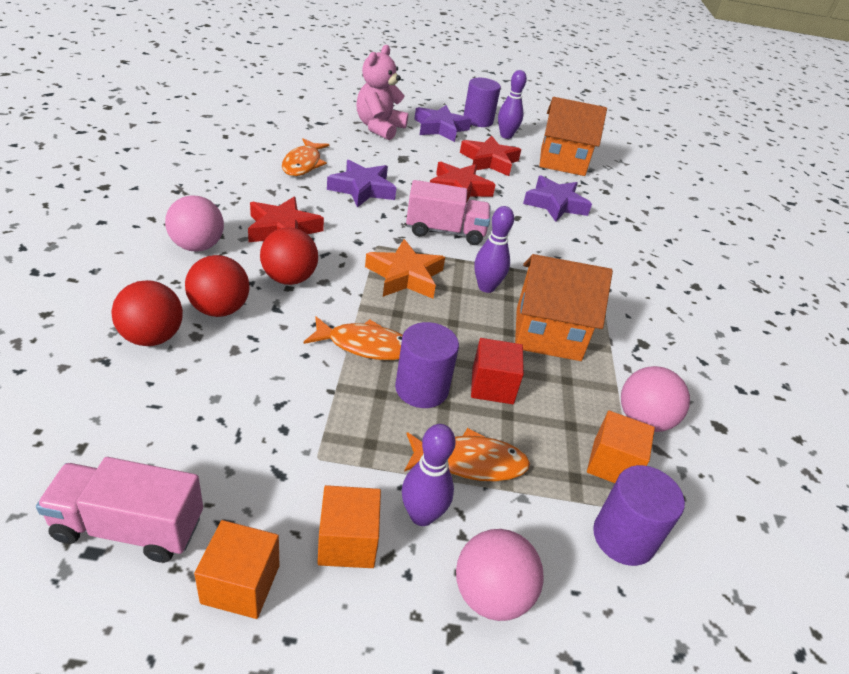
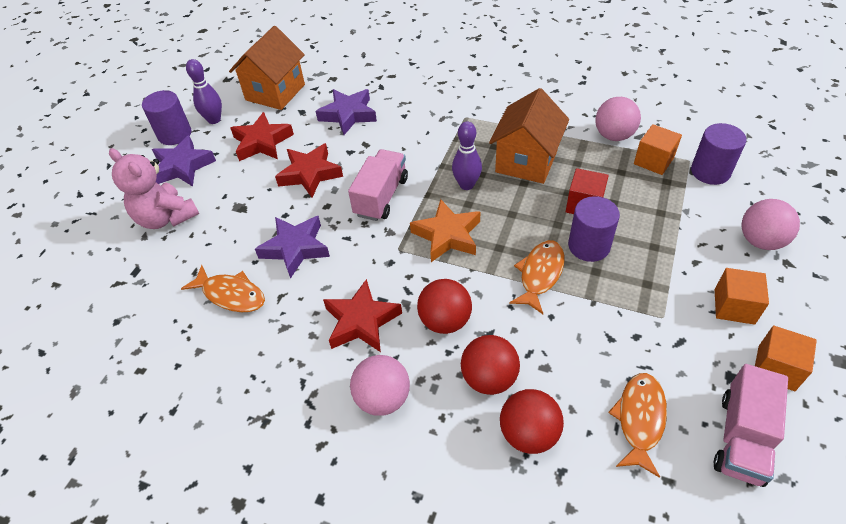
camera: 65 degrees left, 10 degrees up
purple bowling pin [402,424,456,526] -> none
orange fish [404,428,530,481] -> orange fish moved to [608,373,667,478]

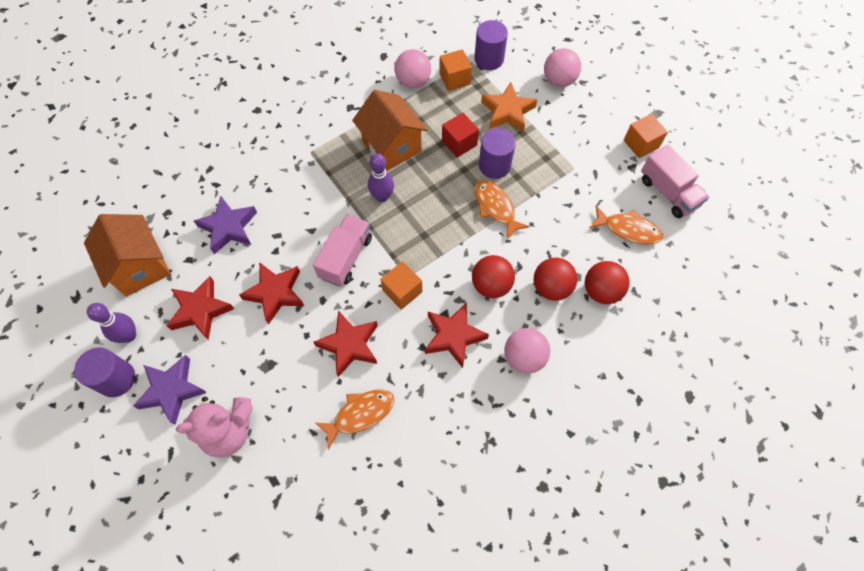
camera: 60 degrees left, 15 degrees up
purple star [255,216,330,279] -> red star [313,310,378,377]
pink truck [348,149,408,221] -> pink truck turned 60 degrees clockwise [313,214,372,287]
orange star [410,199,480,262] -> orange star moved to [481,82,537,132]
orange fish [608,373,667,478] -> orange fish turned 150 degrees clockwise [590,206,663,244]
orange cube [715,268,769,325] -> orange cube moved to [381,261,422,310]

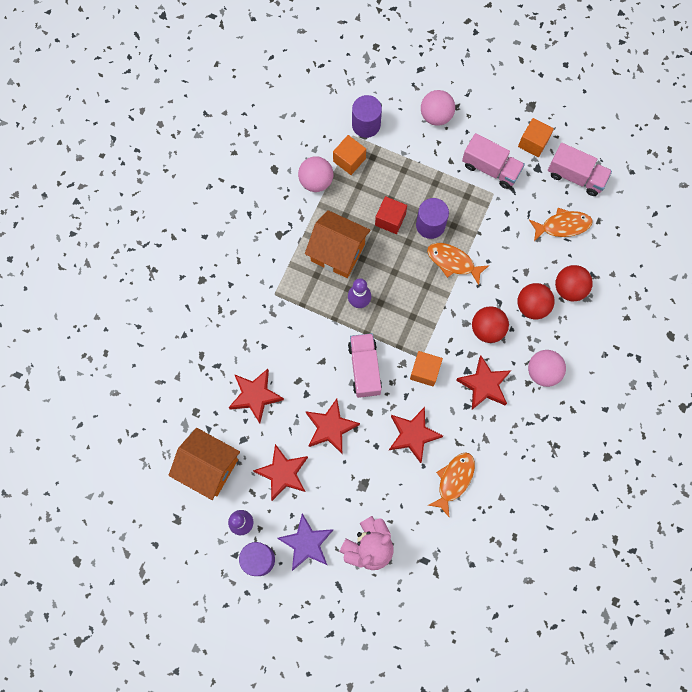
camera: 30 degrees left, 10 degrees up
purple star [194,196,257,254] -> red star [229,369,284,423]
orange star [481,82,537,132] -> none
none -> pink truck [462,133,525,189]

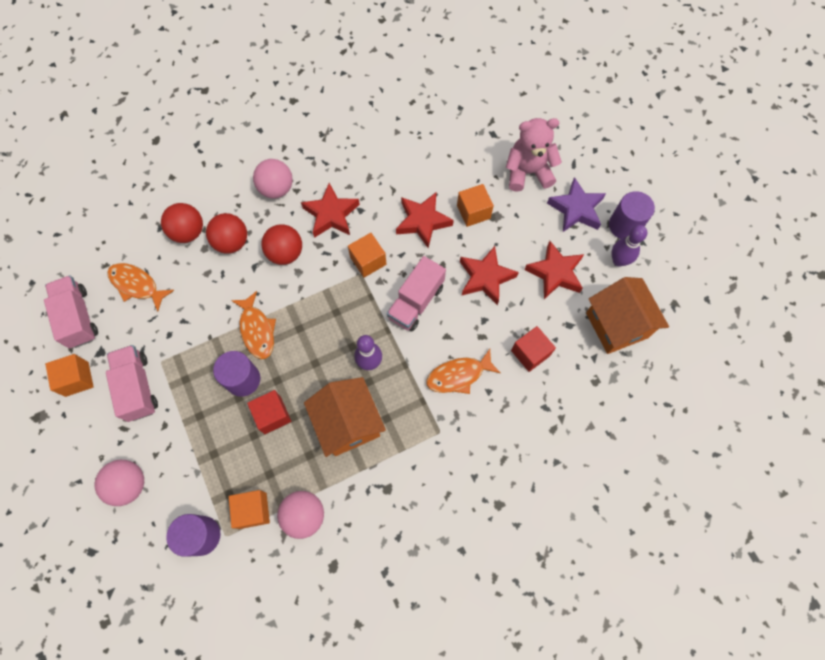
camera: 140 degrees left, 5 degrees down
red star [229,369,284,423] -> red cube [511,326,556,372]
orange fish [428,452,475,518] -> orange fish moved to [426,349,500,394]
none -> orange cube [457,184,494,227]

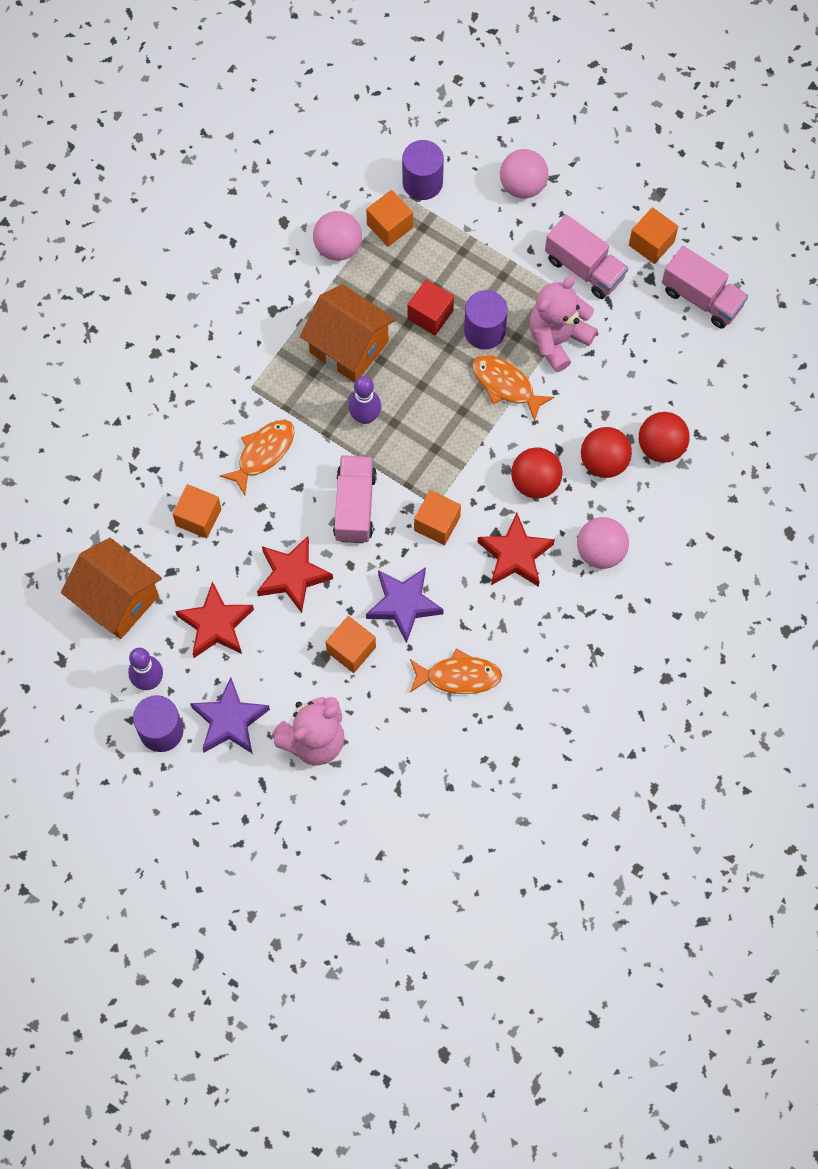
camera: 150 degrees right, 0 degrees up
orange fish [107,263,174,312] -> orange fish moved to [410,649,502,694]
red star [396,193,454,248] -> purple star [366,567,444,643]
red cube [511,326,556,372] -> orange cube [172,484,221,538]
none -> pink teddy bear [529,276,597,372]

